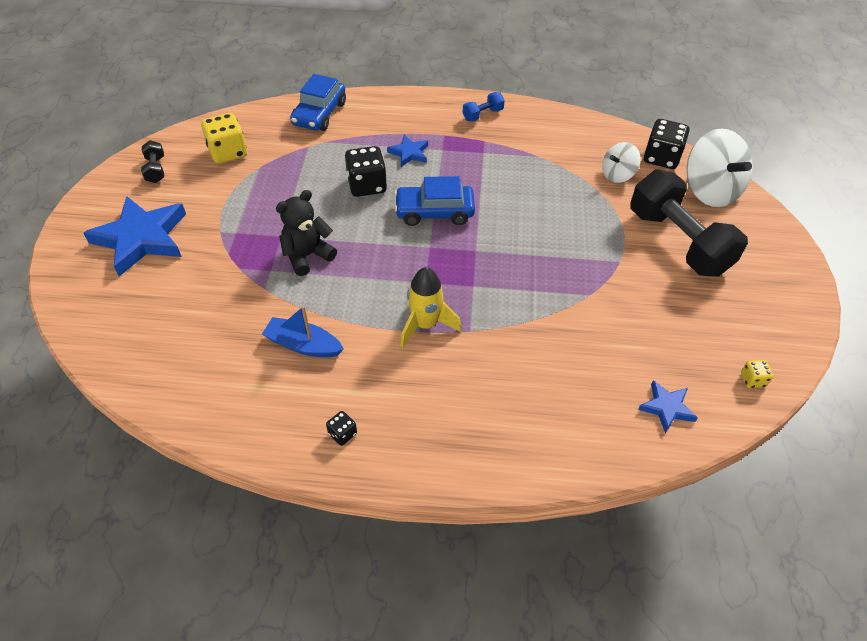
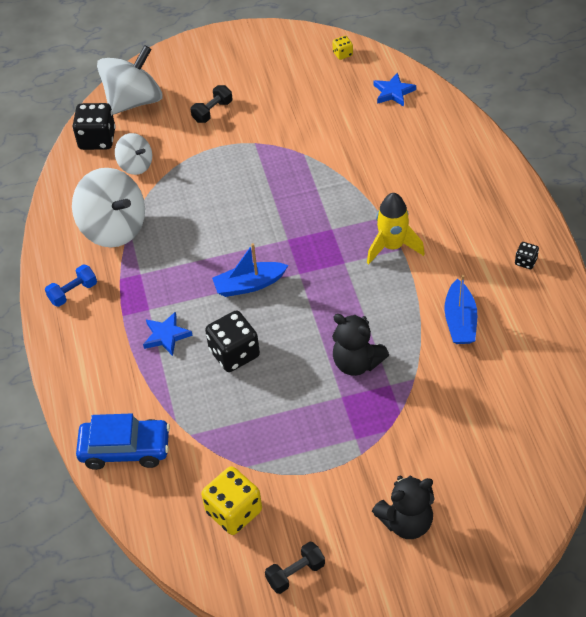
camera: 105 degrees left, 0 degrees up
blue star [83,196,186,276] -> black teddy bear [372,476,434,539]
blue car [394,176,475,226] -> blue boat [212,243,288,297]
blue dumbbell [463,92,505,122] -> blue dumbbell turned 75 degrees counterclockwise [45,265,97,307]
black dumbbell [630,170,748,276] -> black dumbbell [190,85,233,123], size x0.42
none -> white spinning top [72,168,145,248]

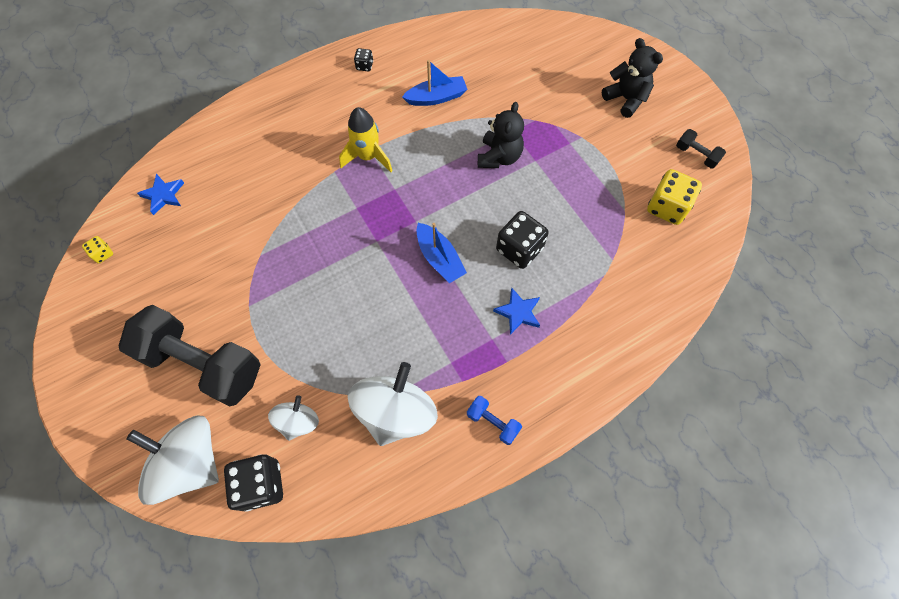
camera: 110 degrees left, 15 degrees up
blue car [76,413,170,470] -> none
black dumbbell [190,85,233,123] -> black dumbbell [118,305,261,407], size x2.39

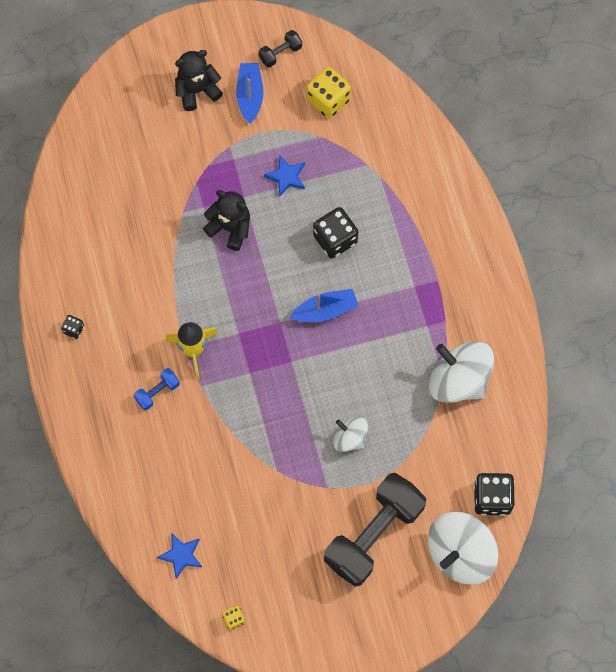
camera: 75 degrees left, 5 degrees up
white spinning top [268,395,319,441] -> white spinning top moved to [333,417,368,452]
blue boat [402,60,468,106] -> blue boat moved to [236,63,263,124]
blue dumbbell [467,396,522,445] -> blue dumbbell moved to [134,368,180,410]
blue star [493,288,540,335] -> blue star moved to [264,155,305,197]

